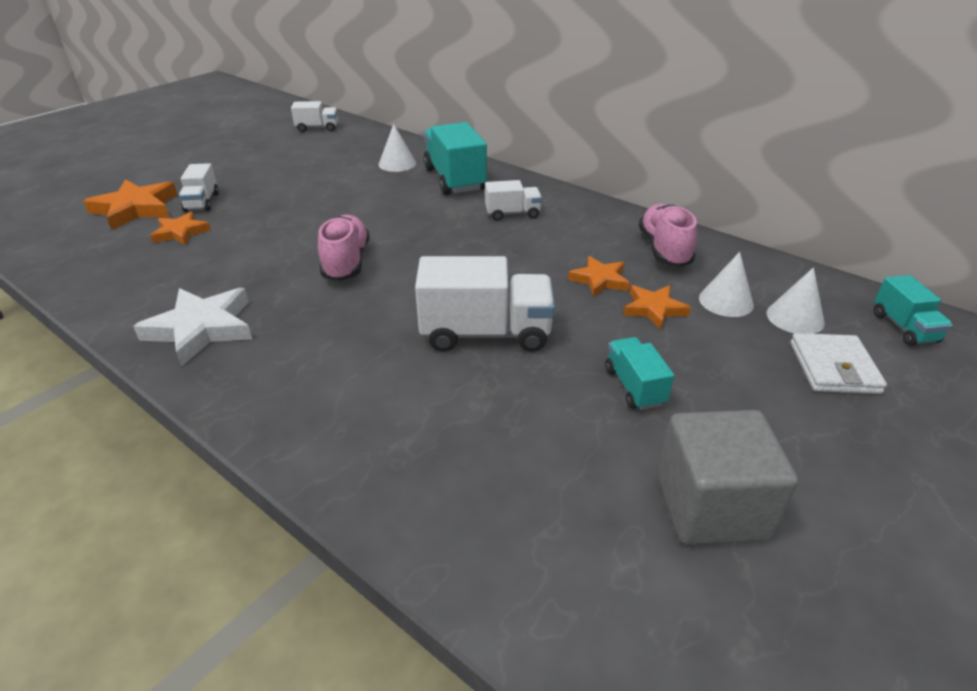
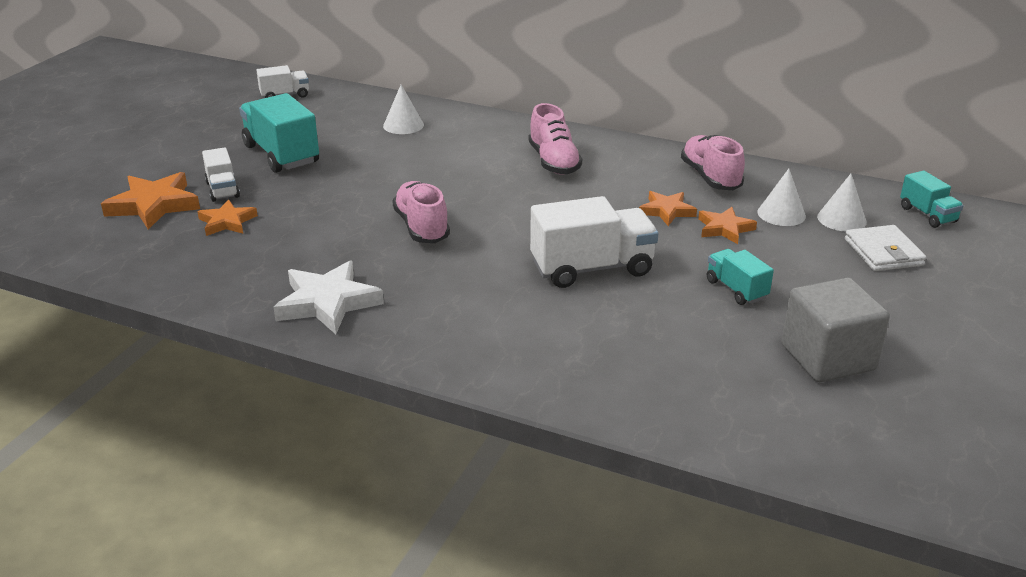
camera: 15 degrees left, 5 degrees down
turquoise truck [424,122,487,195] -> turquoise truck moved to [239,93,319,173]
white truck [485,180,542,221] -> pink shoe [529,103,582,175]

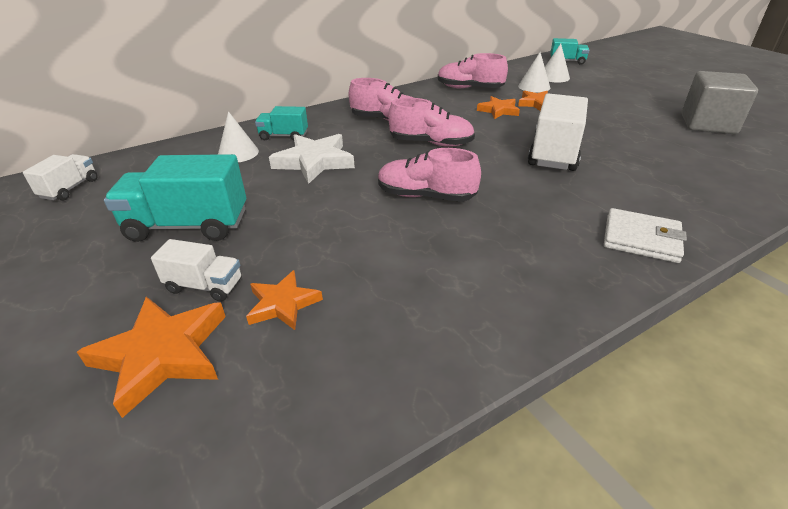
camera: 55 degrees left, 5 degrees up
white star [273,261,384,334] -> white star moved to [269,134,355,184]
turquoise truck [707,249,774,305] -> turquoise truck moved to [255,106,308,140]
white wallet [845,225,927,271] -> white wallet moved to [604,208,687,263]
none -> pink shoe [388,98,475,147]

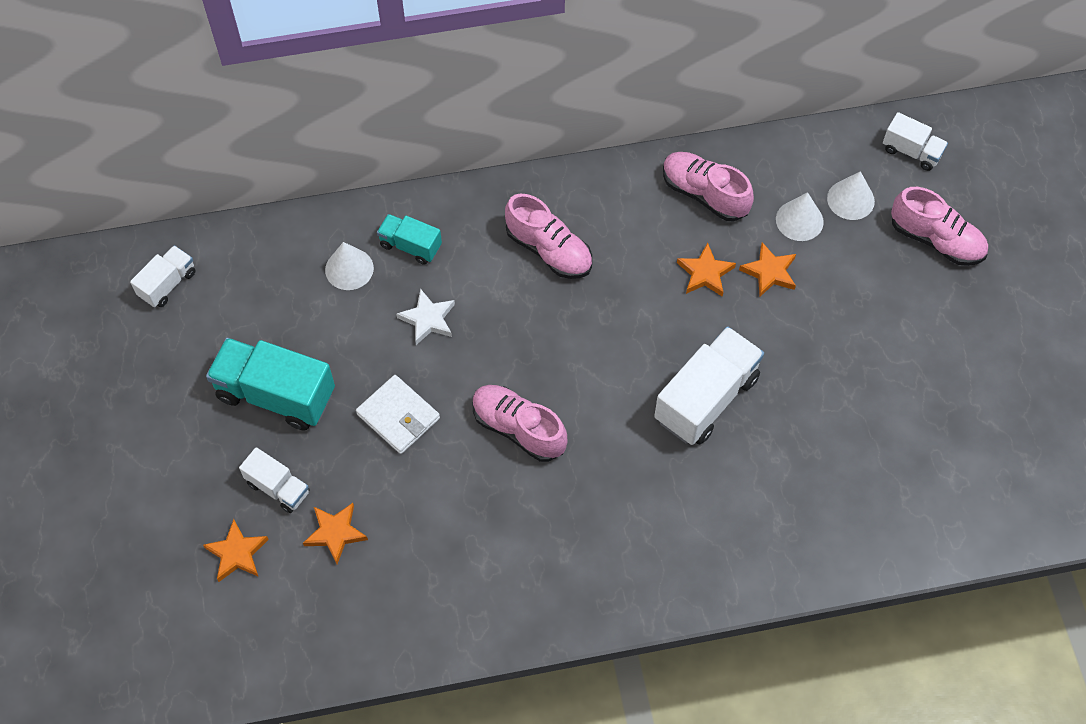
camera: 20 degrees right, 25 degrees up
orange star [77,296,226,418] -> orange star [203,519,269,582], size x0.61
white star [269,134,355,184] -> white star [396,289,455,345], size x0.61
pink shoe [388,98,475,147] -> pink shoe moved to [891,187,988,266]
turquoise truck [550,38,589,65] -> white truck [883,112,948,171]
white wallet [604,208,687,263] -> white wallet moved to [356,375,440,454]
grey cube [681,71,758,134] -> none

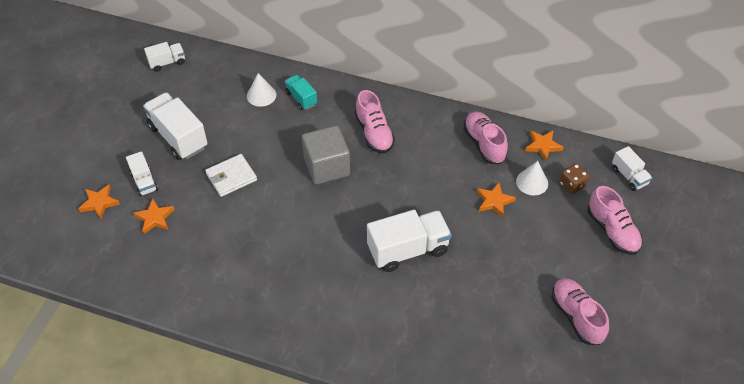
camera: 30 degrees right, 10 degrees down
turquoise truck [206,338,335,431] -> white truck [143,92,208,160]
white wallet [356,375,440,454] -> white wallet turned 75 degrees clockwise [205,154,257,197]
white star [396,289,455,345] -> none
pink shoe [472,385,567,462] -> pink shoe moved to [552,278,609,345]
orange star [677,243,736,297] -> orange star moved to [525,130,564,162]
white cone [827,171,875,220] -> brown dice [559,163,589,195]
none -> grey cube [302,125,350,185]

